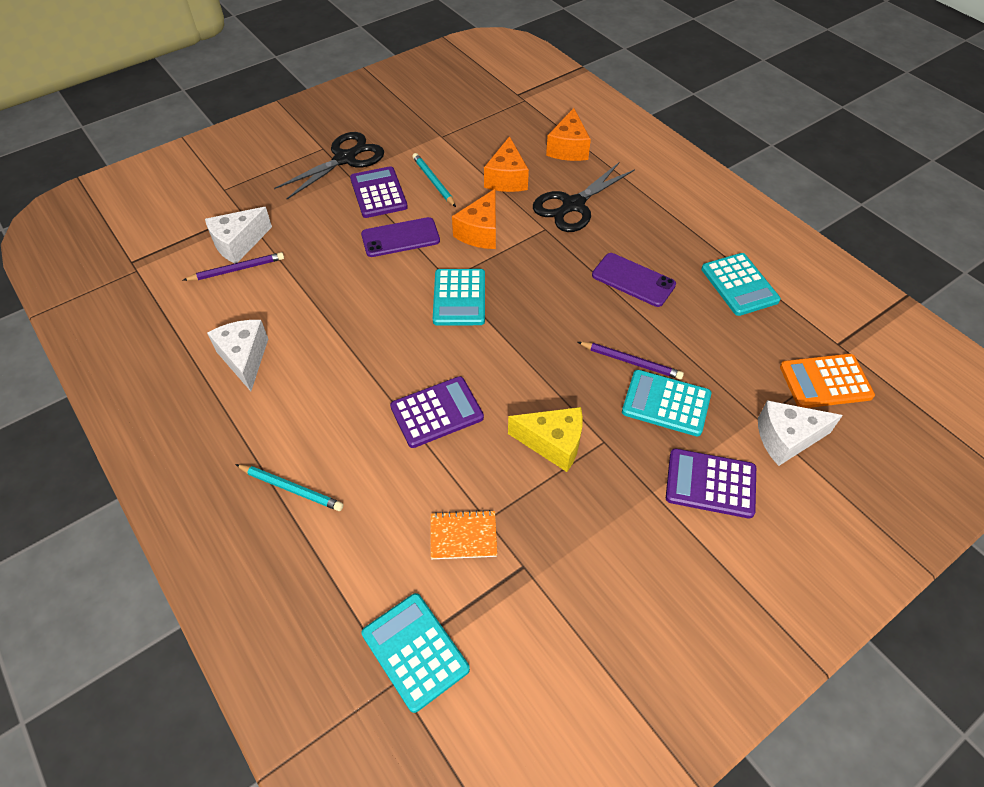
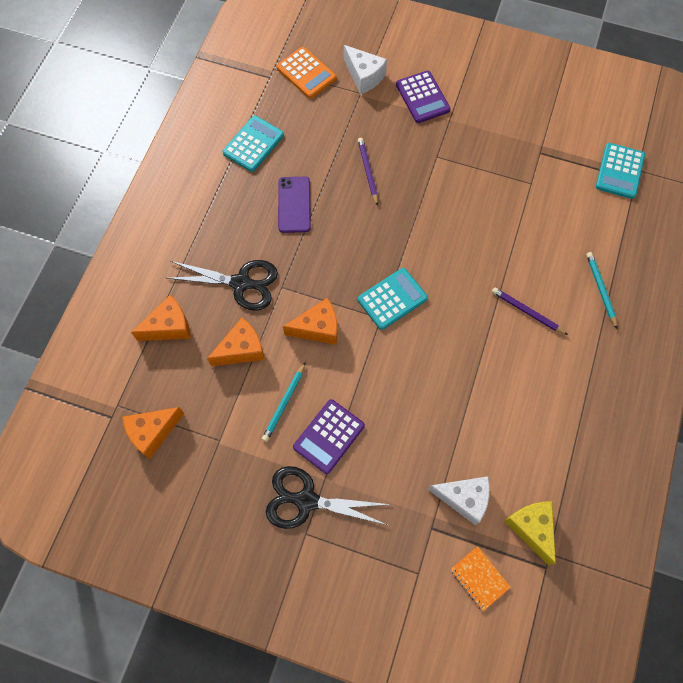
camera: 125 degrees left, 15 degrees up
purple pencil [183,252,284,281] -> purple pencil moved to [492,287,568,335]
white cheese [207,320,268,391] -> none
purple phone [361,217,440,257] -> none
purple calculator [390,376,484,448] -> none
orange notebook [431,510,497,559] -> orange notebook moved to [450,546,511,611]
yellow cheese [508,407,583,472] -> yellow cheese moved to [504,501,556,565]
turquoise calculator [622,370,711,437] -> none
none -> orange cheese [122,407,185,459]

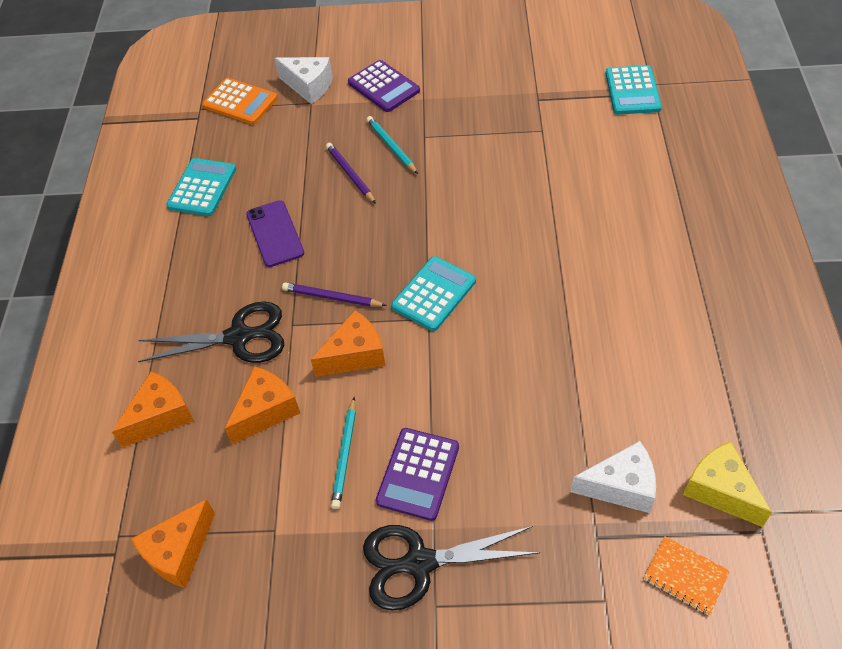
camera: 15 degrees left, 15 degrees down
purple pencil [492,287,568,335] -> purple pencil moved to [282,282,387,307]
turquoise pencil [586,252,617,329] -> turquoise pencil moved to [366,116,418,174]

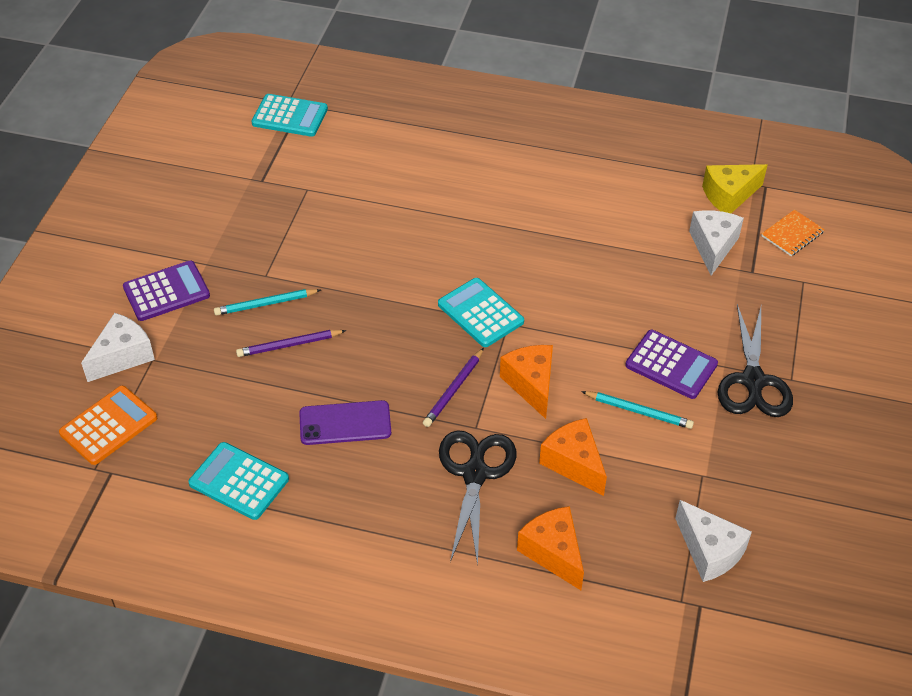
camera: 80 degrees left, 5 degrees down
orange cheese [131,499,215,588] -> white cheese [675,500,752,582]

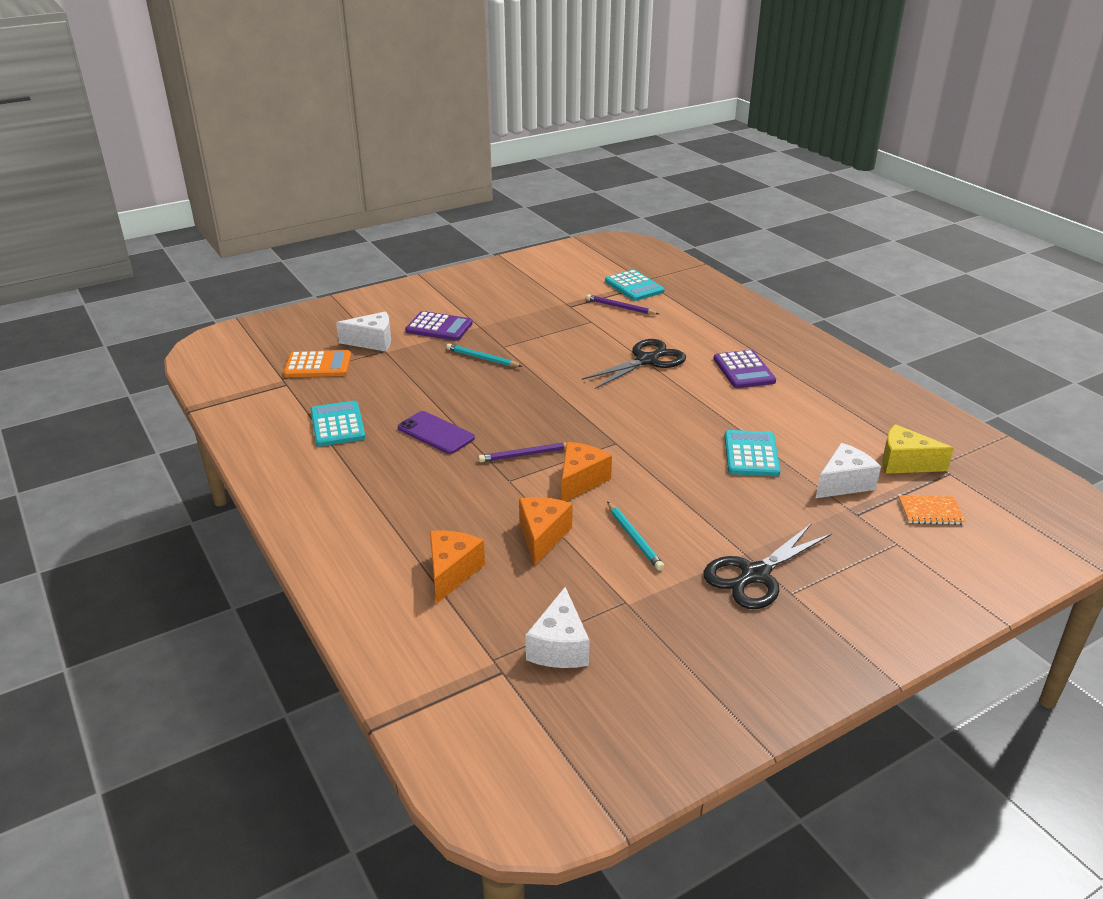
camera: 45 degrees right, 15 degrees down
purple pencil [236,330,346,357] -> purple pencil moved to [586,294,659,315]
turquoise calculator [438,278,524,347] -> turquoise calculator moved to [724,430,781,476]
black scissors [439,430,516,566] -> black scissors moved to [582,339,686,389]
purple calculator [625,330,718,399] -> purple calculator moved to [714,350,776,388]

